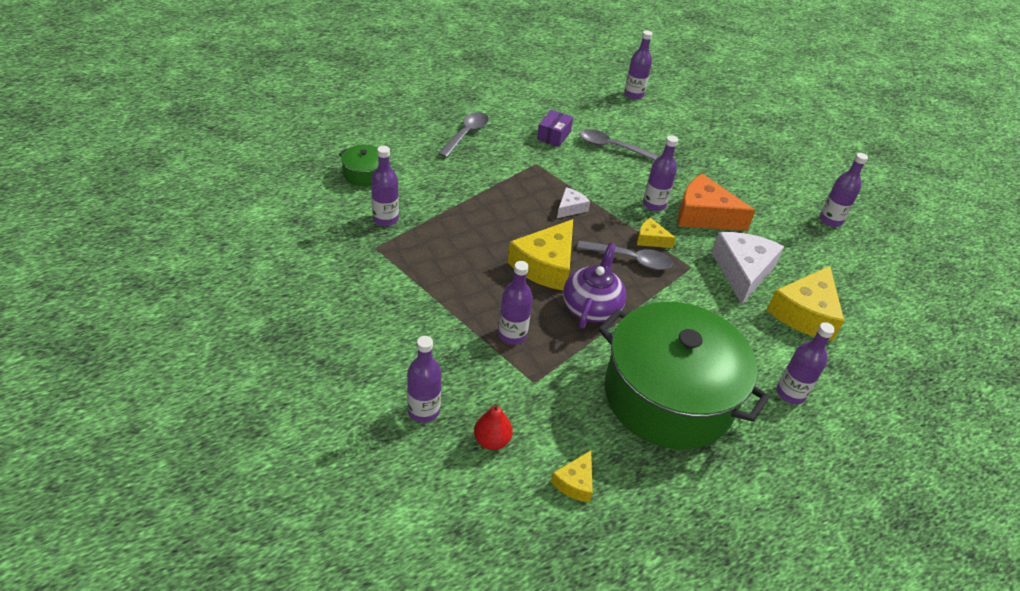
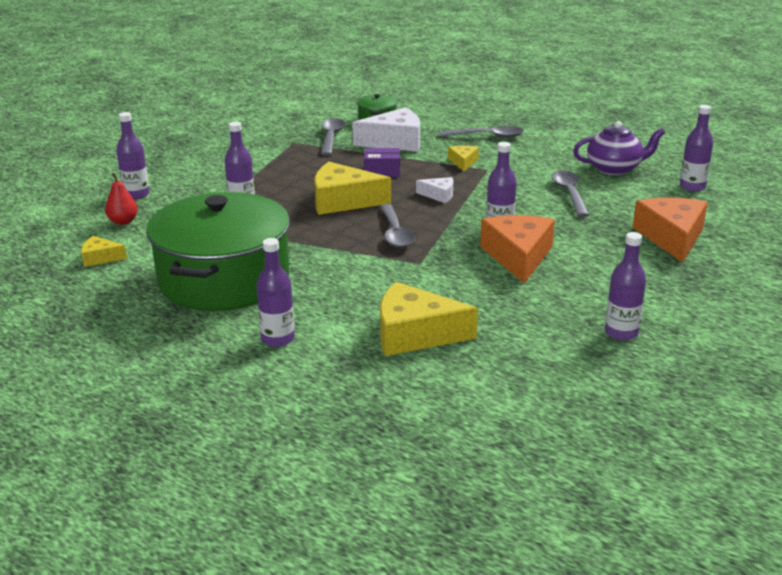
camera: 70 degrees right, 15 degrees down
purple bottle [371,146,399,226] -> grey spoon [321,118,345,156]
purple box [537,110,573,147] -> purple box moved to [364,148,400,177]
purple teapot [563,243,626,329] -> purple teapot moved to [573,121,665,175]
yellow cheese [637,218,676,248] -> yellow cheese moved to [448,146,479,171]
white cheese [711,232,784,304] -> white cheese moved to [352,108,420,152]
none -> orange cheese [633,198,708,262]

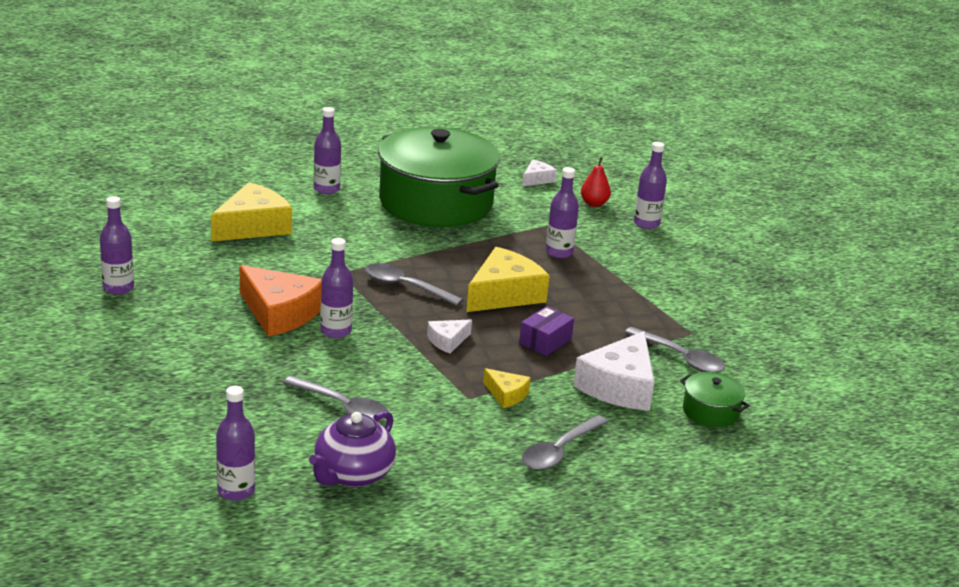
camera: 125 degrees right, 0 degrees up
yellow cheese [81,236,127,267] -> white cheese [523,159,557,186]
orange cheese [633,198,708,262] -> none

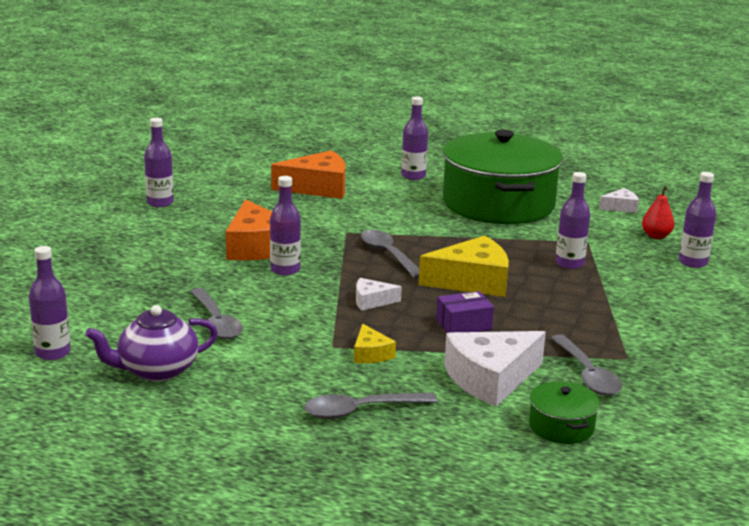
camera: 35 degrees right, 5 degrees down
yellow cheese [211,182,292,242] -> orange cheese [271,150,345,199]

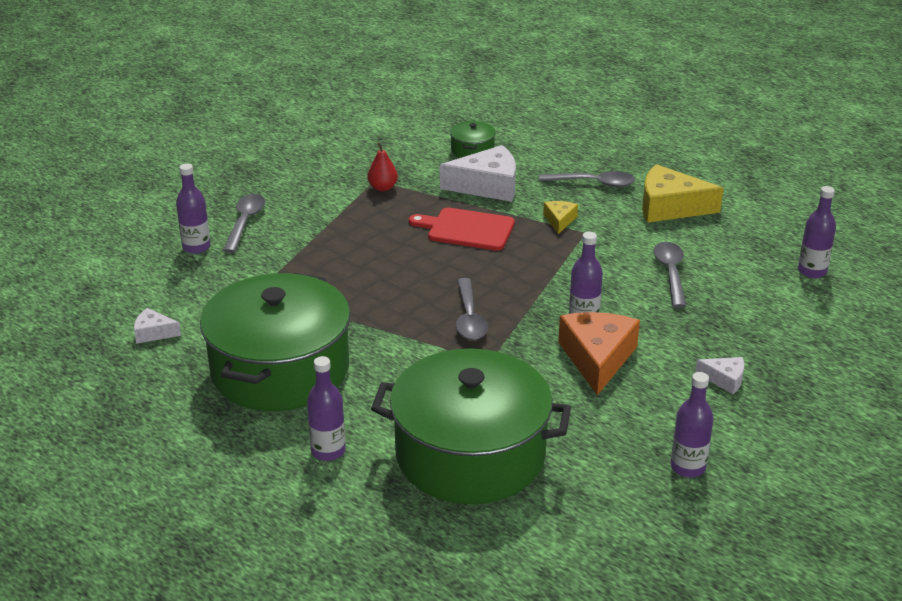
camera: 155 degrees left, 10 degrees up
purple teapot [85,305,218,381] -> none
orange cheese [271,150,345,199] -> green pot [371,349,571,504]
white cheese [356,278,402,311] -> white cheese moved to [695,357,744,394]
yellow cheese [419,235,509,297] -> yellow cheese moved to [642,164,724,223]
purple box [436,291,494,333] -> red cutting board [409,208,515,251]
grey spoon [551,334,622,395] -> grey spoon moved to [222,194,265,253]
purple bottle [555,172,590,269] -> none
red pear [642,186,675,239] -> red pear moved to [368,143,398,191]

